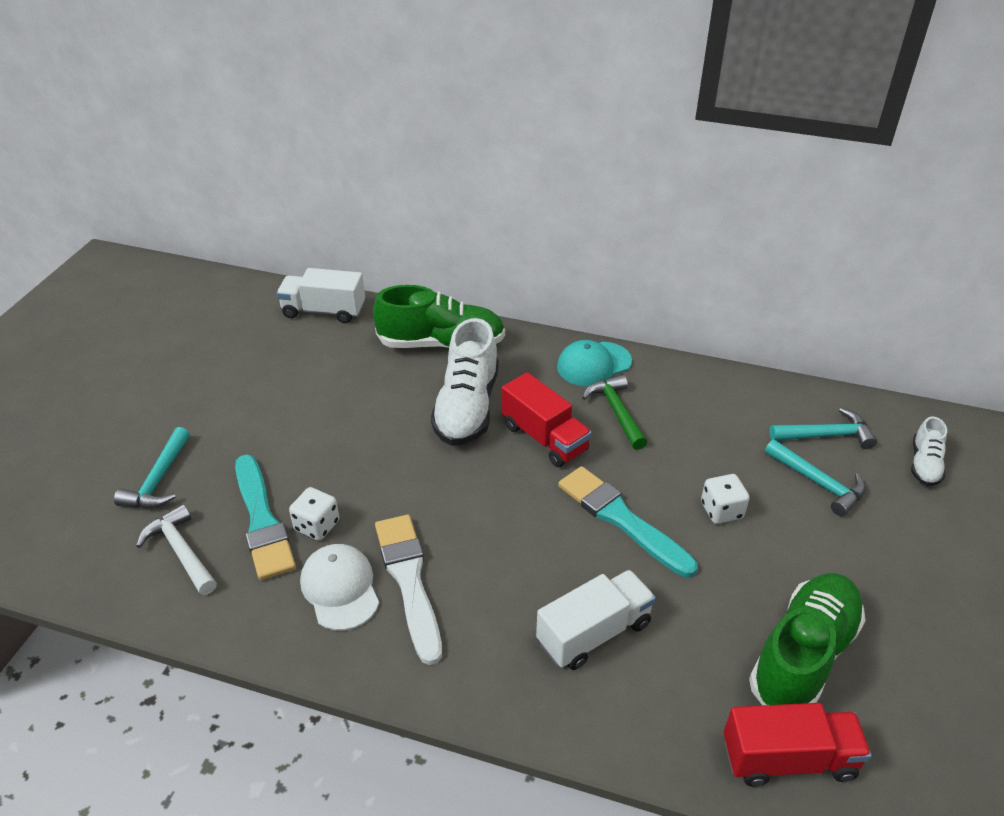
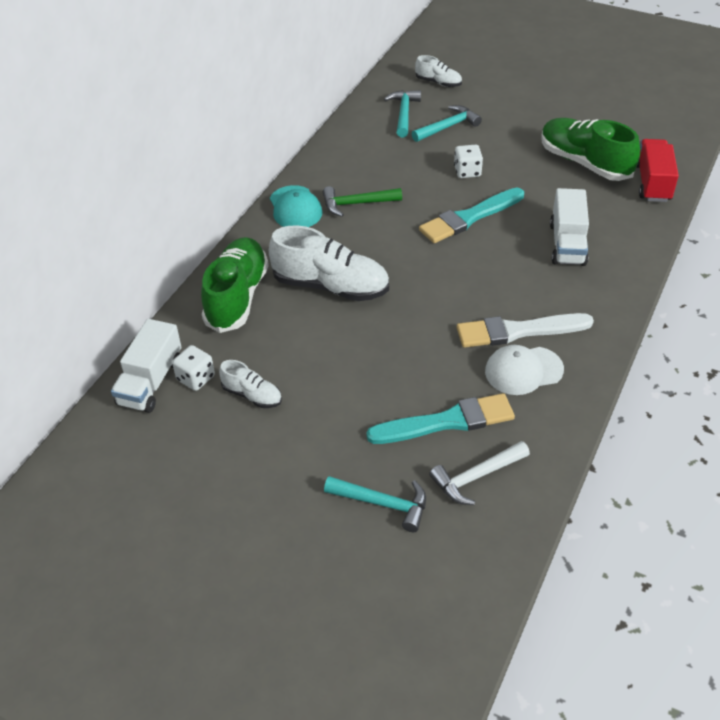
camera: 80 degrees left, 5 degrees up
white dice [289,487,339,541] -> white dice moved to [172,345,215,391]
red truck [502,372,592,467] -> none
white truck [536,570,656,670] -> white truck turned 150 degrees counterclockwise [550,188,589,266]
none -> white shoe [219,360,282,408]

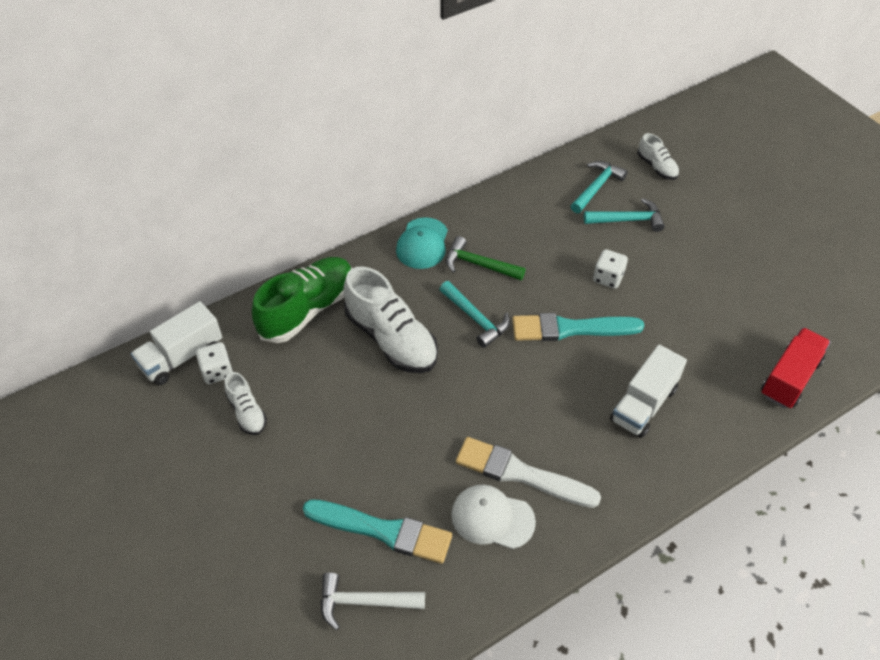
camera: 30 degrees right, 5 degrees up
turquoise hammer [324,476,426,532] -> turquoise hammer moved to [439,281,510,348]
green shoe [541,118,640,181] -> none

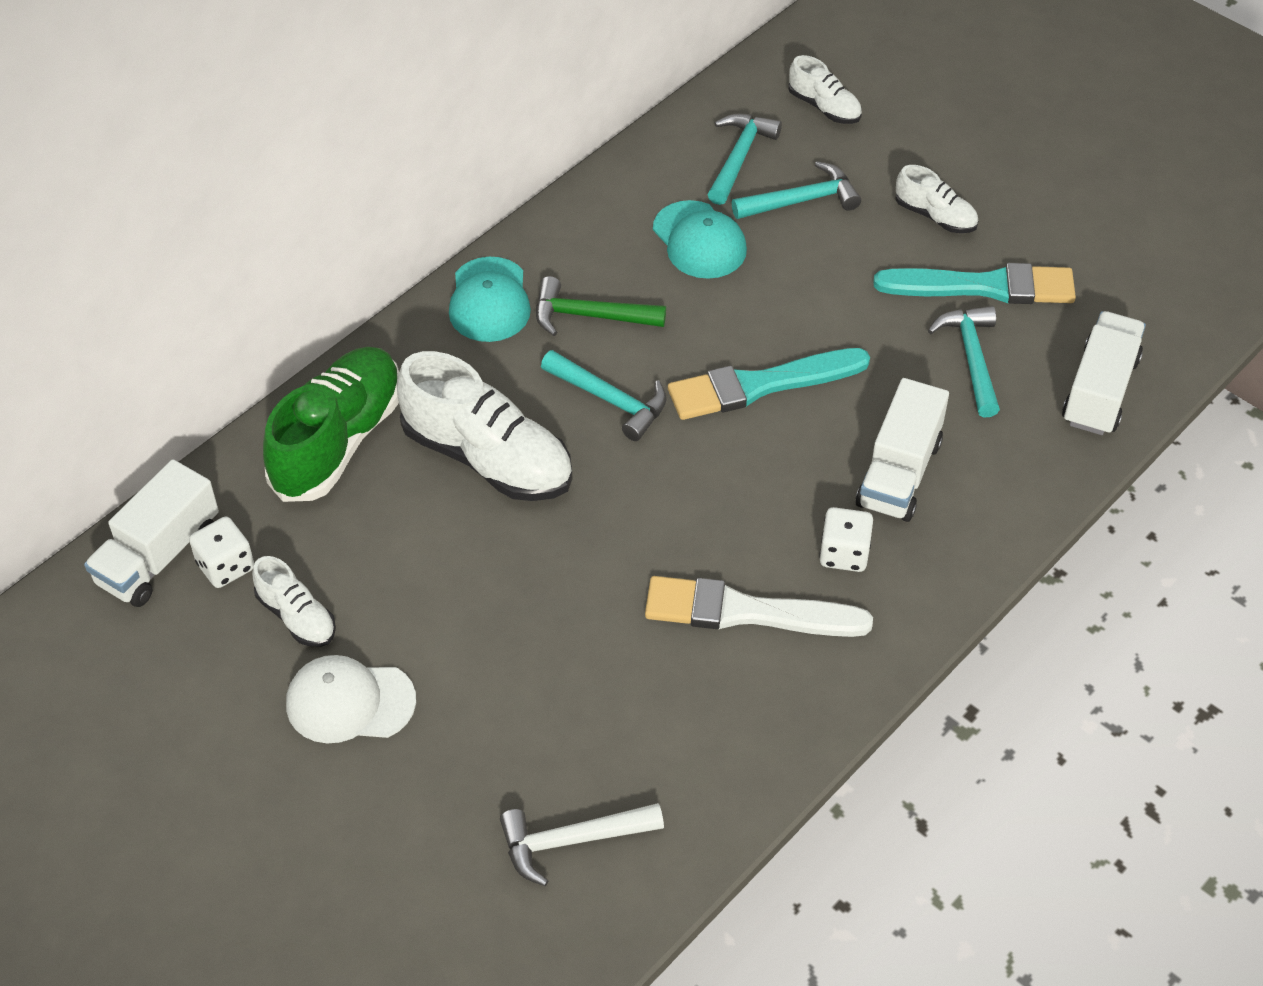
camera: 15 degrees left, 0 degrees up
turquoise brush [303,499,452,564] -> turquoise brush moved to [874,263,1076,304]
white cap [451,485,536,549] -> white cap moved to [286,655,416,743]
white dice [593,249,628,289] -> white dice moved to [819,507,873,572]
red truck [761,327,830,408] -> white truck [1062,311,1146,435]
none -> turquoise cap [653,200,747,279]
none -> white shoe [895,165,978,233]
none -> turquoise hammer [928,306,1000,417]

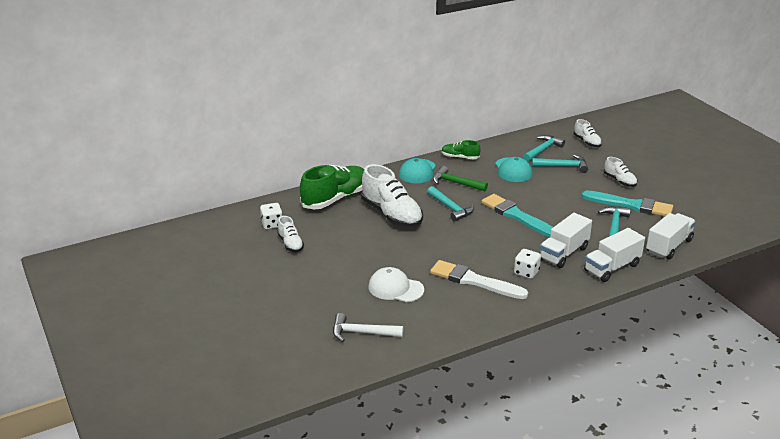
camera: 20 degrees right, 20 degrees down
white truck [84,459,219,607] -> white truck moved to [584,228,645,282]
white cap [286,655,416,743] -> white cap moved to [369,267,424,302]
turquoise brush [668,348,870,420] -> turquoise brush turned 45 degrees clockwise [482,194,553,237]
none -> green shoe [441,140,481,159]

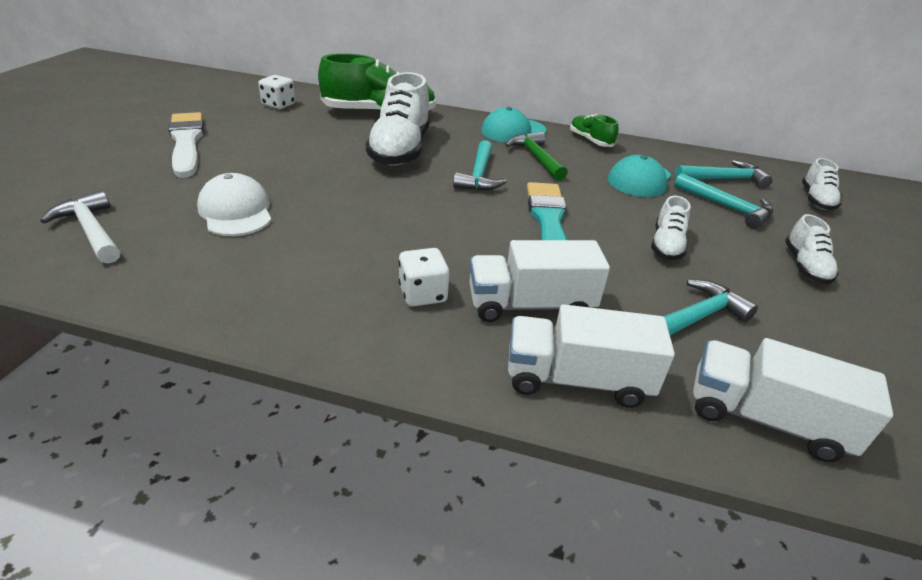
camera: 40 degrees right, 5 degrees up
white shoe [277,216,304,252] -> white shoe moved to [651,196,691,260]
white brush [430,260,528,299] -> white brush moved to [168,112,204,178]
turquoise brush [582,190,673,216] -> none
white truck [646,213,696,259] -> white truck turned 150 degrees counterclockwise [693,338,893,462]

